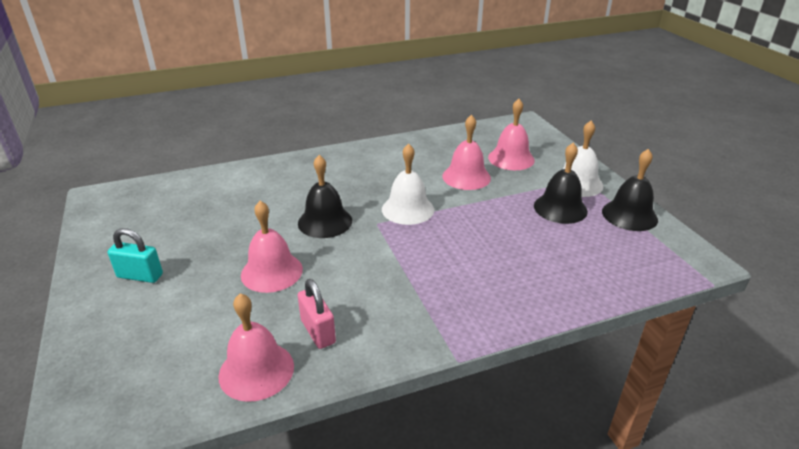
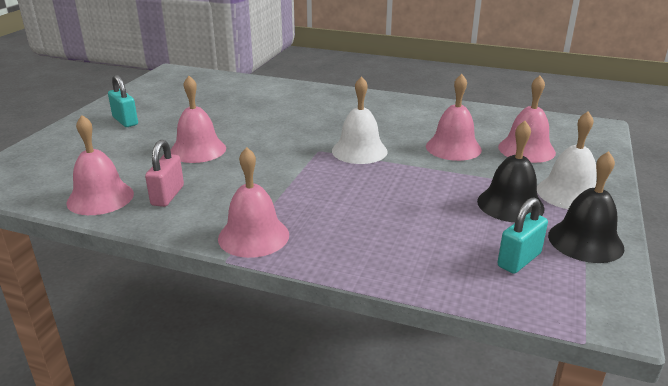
camera: 40 degrees right, 5 degrees down
black bell [298,155,352,238] -> none
none -> pink bell [218,147,289,258]
none -> turquoise padlock [497,197,548,274]

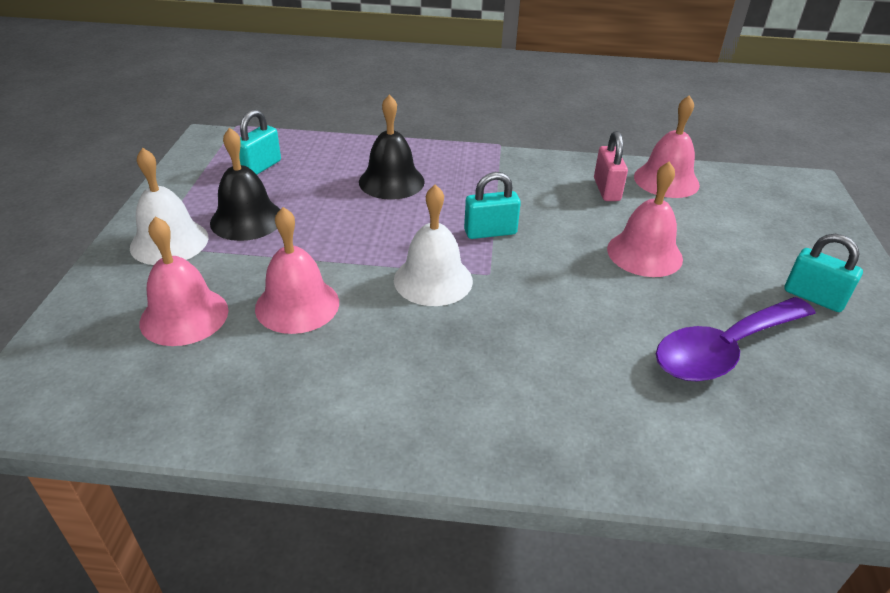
camera: 165 degrees right, 10 degrees up
pink bell [218,147,289,258] -> none
black bell [548,151,624,263] -> black bell moved to [359,94,425,200]
none -> turquoise padlock [464,172,521,239]
none -> purple spoon [656,297,816,382]

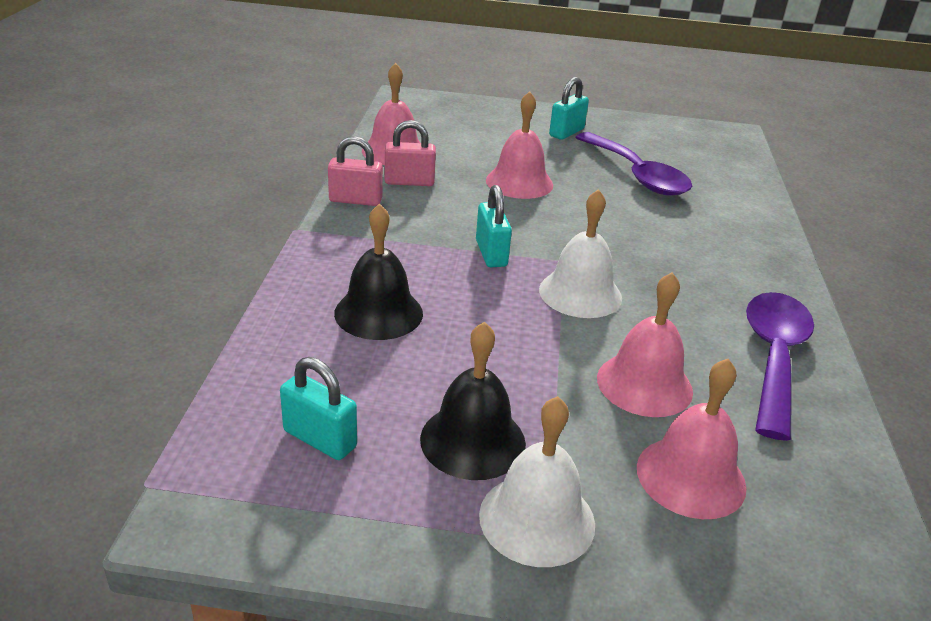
camera: 90 degrees left, 5 degrees down
none -> pink padlock [328,136,383,206]
none -> purple spoon [746,292,814,441]

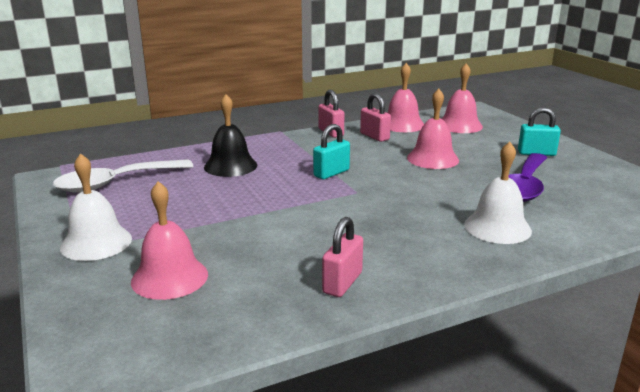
camera: 60 degrees right, 10 degrees down
turquoise padlock [280,357,357,460] -> white spoon [53,159,194,193]
black bell [420,322,526,480] -> none
white bell [539,189,622,318] -> white bell moved to [464,142,532,244]
pink bell [597,272,693,417] -> pink bell moved to [442,63,483,133]
purple spoon [746,292,814,441] -> pink padlock [322,217,363,297]

